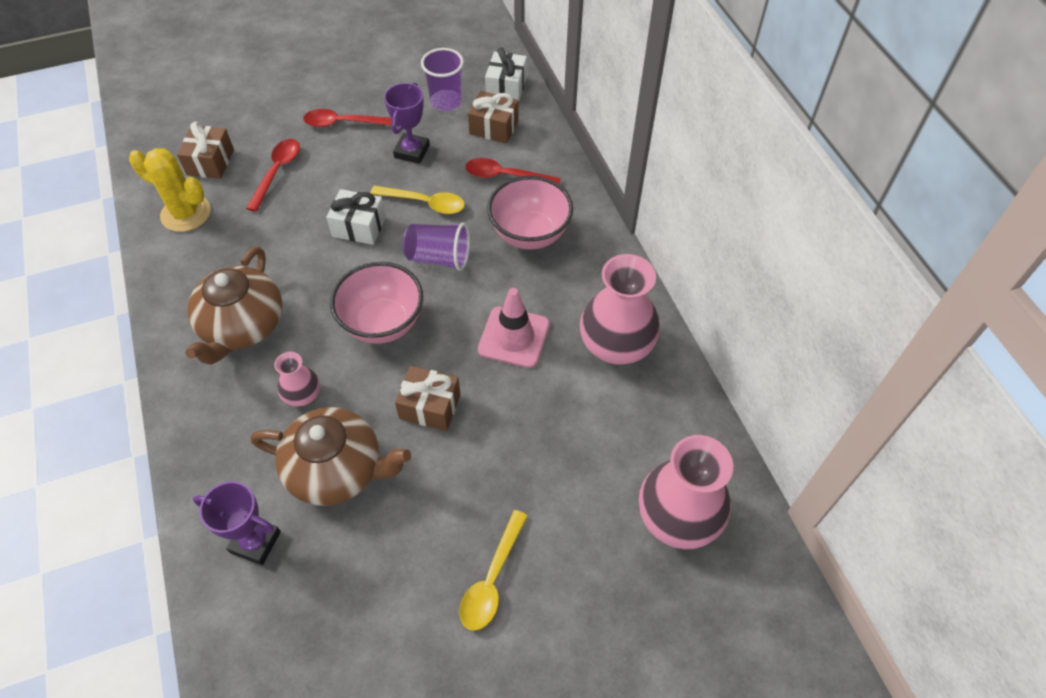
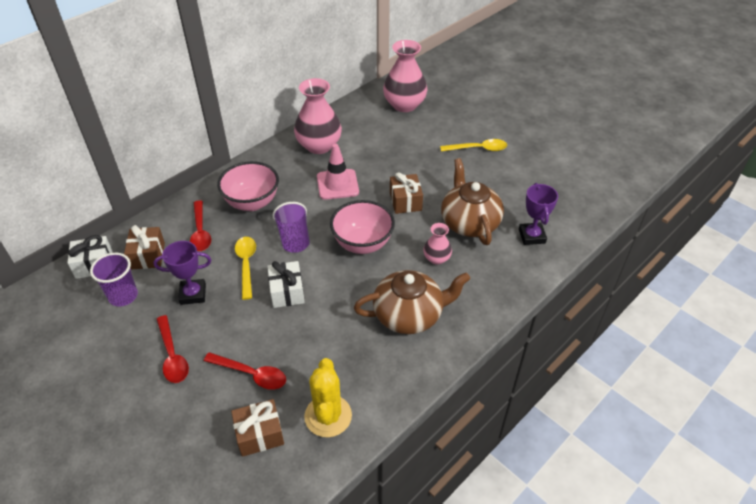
camera: 115 degrees left, 10 degrees down
red spoon [246,139,300,212] -> red spoon turned 150 degrees counterclockwise [204,352,286,390]

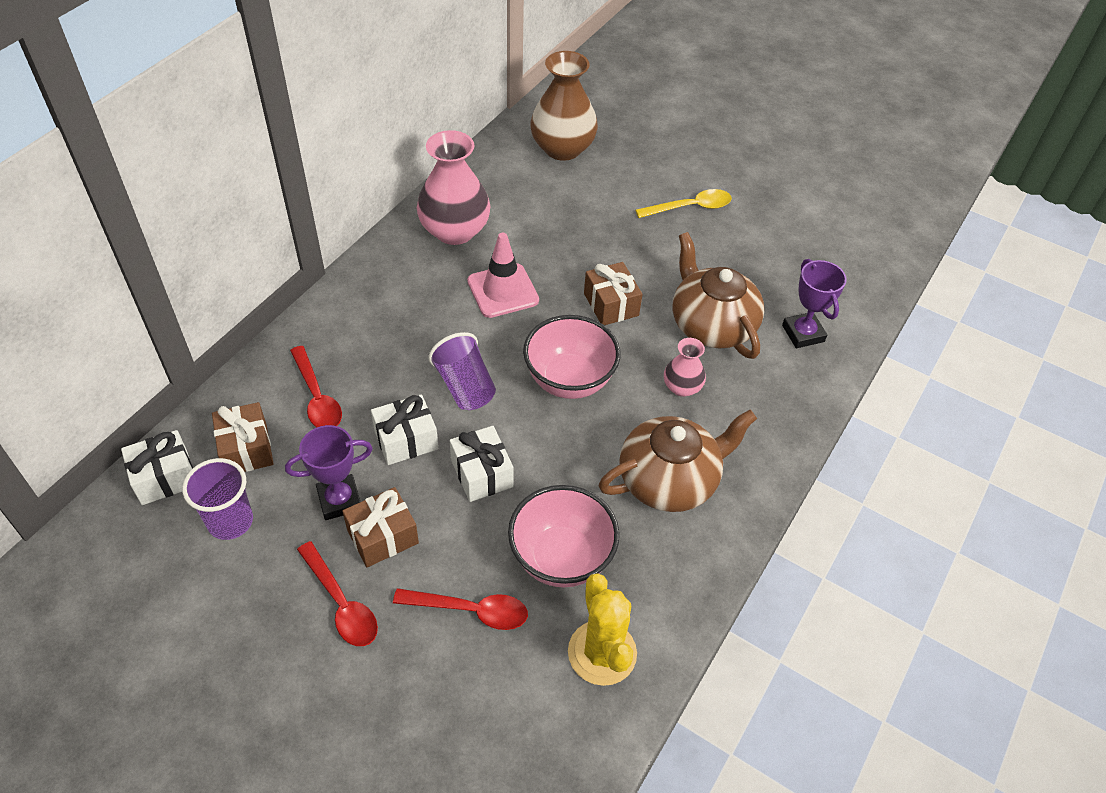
camera: 15 degrees left, 5 degrees up
pink bowl [217,161,279,211] -> pink bowl moved to [508,485,620,587]
brown gift [231,399,284,457] -> brown gift moved to [342,487,419,567]
yellow spoon [235,237,256,300] -> white gift [371,394,438,465]
pink vase [383,40,427,112] -> brown vase [530,51,598,161]

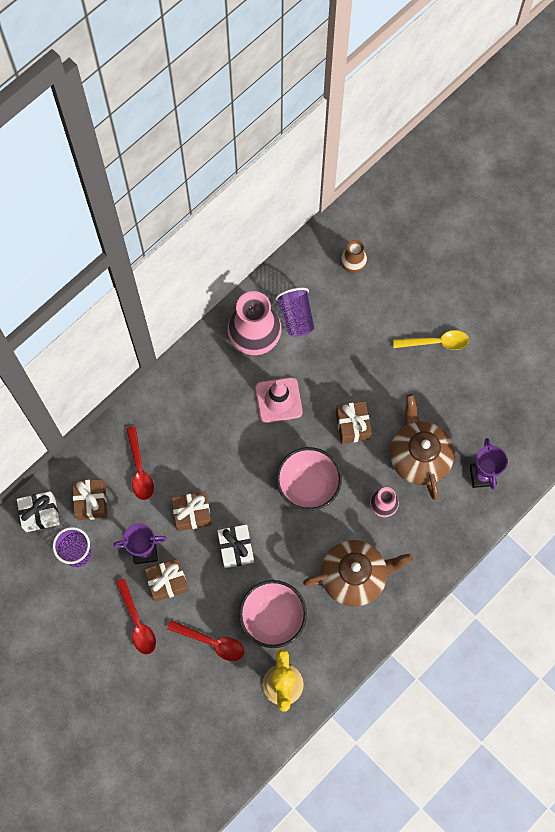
camera: 15 degrees right, 20 degrees up
white gift [371,394,438,465] -> brown gift [171,492,212,531]
purple cup [428,332,496,410] -> purple cup moved to [276,288,314,337]
brown vase [530,51,598,161] -> brown vase [340,240,367,273], size x0.52

